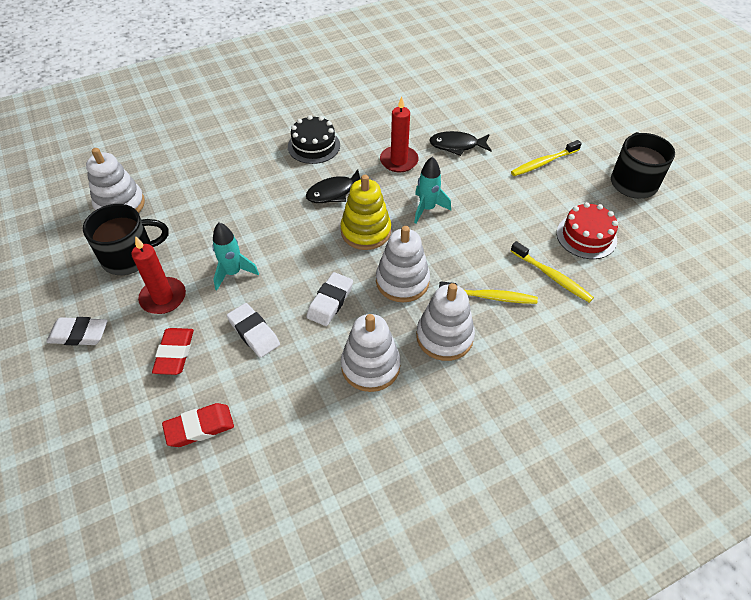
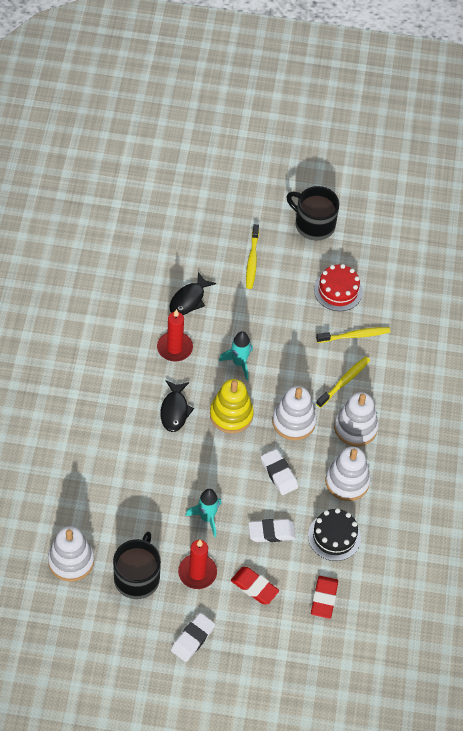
camera: 60 degrees left, 5 degrees up
black cake [288,115,340,164] -> black cake moved to [308,508,361,561]

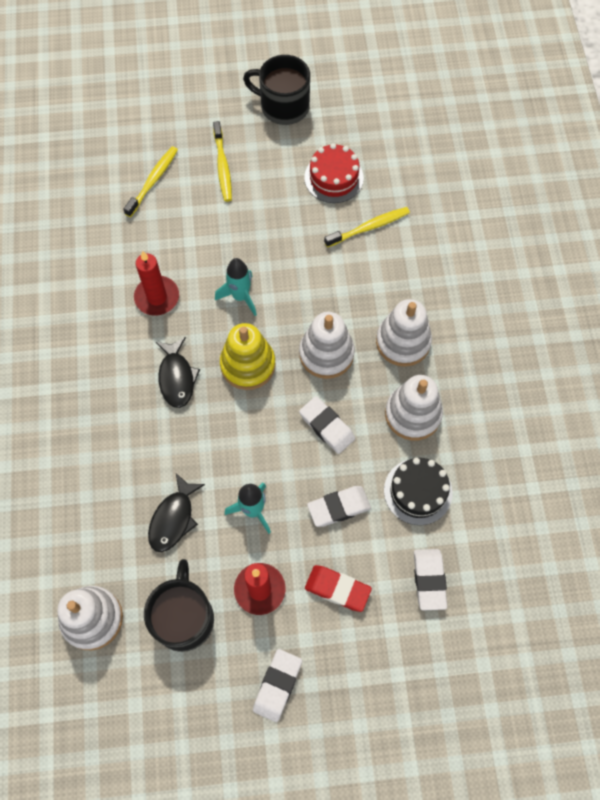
camera: 10 degrees left, 10 degrees up
black fish [169,272,216,315] -> black fish moved to [148,473,205,552]
red eraser [311,576,338,619] -> white eraser [414,549,447,610]
yellow toothbrush [316,357,370,408] -> yellow toothbrush moved to [123,146,178,217]

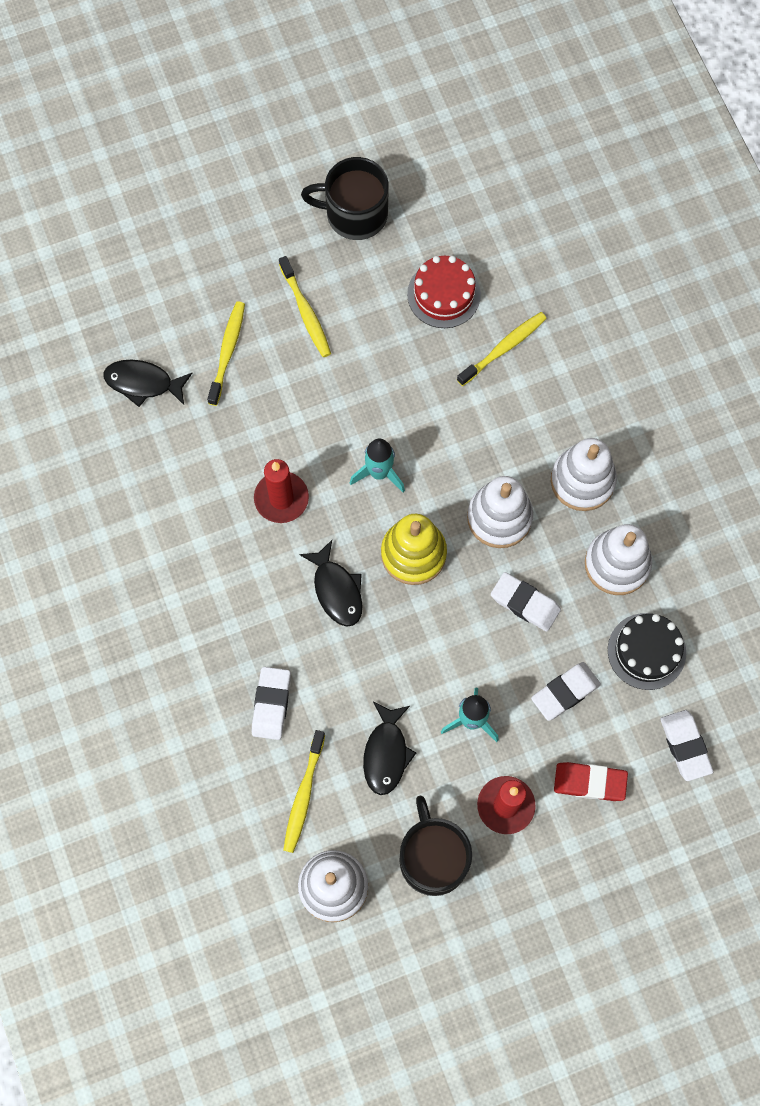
camera: 15 degrees left, 5 degrees up
white eraser [253,649,302,722] -> white eraser moved to [252,667,291,740]
none -> black fish [104,360,192,407]
none -> yellow toothbrush [283,730,325,853]

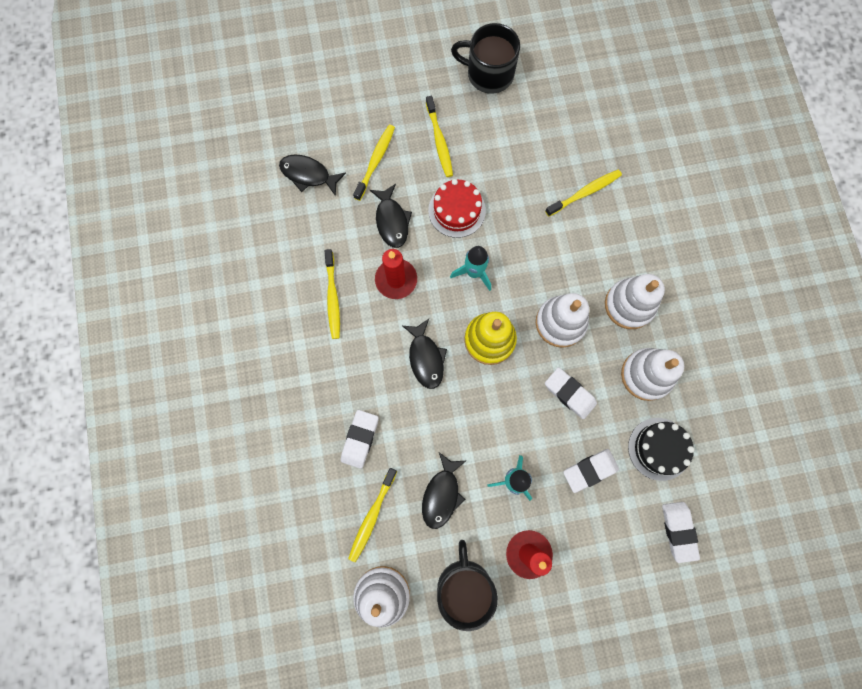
camera: 10 degrees right, 5 degrees up
red cake [407,256,481,328] -> red cake moved to [428,179,486,238]
red eraser [554,762,628,801] -> none
none -> yellow toothbrush [325,249,340,339]
none -> black fish [370,184,412,248]

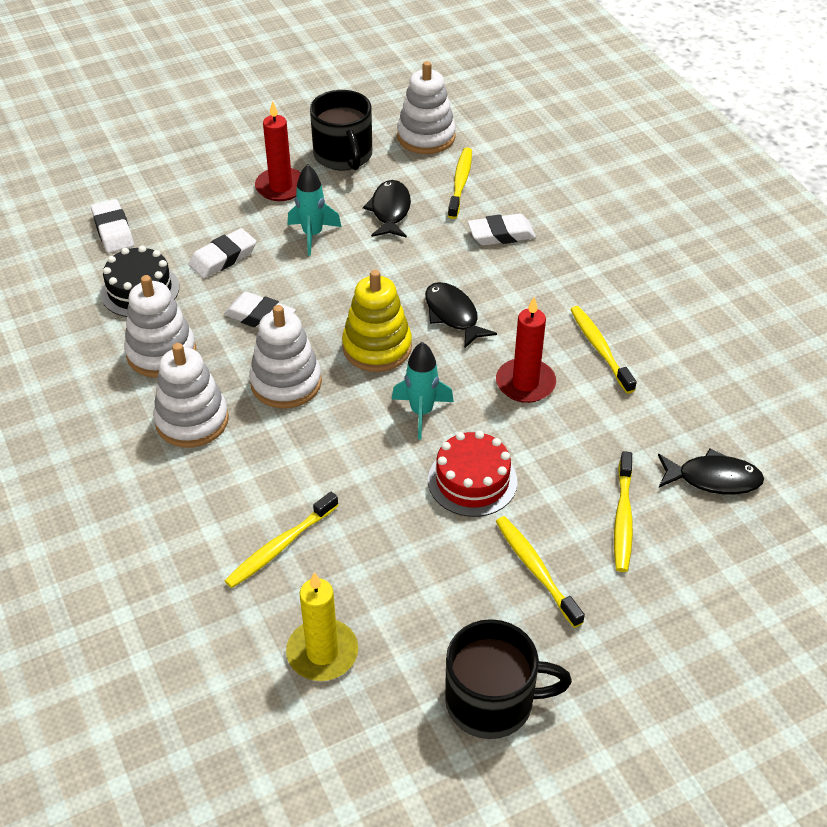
camera: 165 degrees right, 30 degrees down
white eraser [341,410,379,469] -> white eraser turned 75 degrees clockwise [468,214,536,246]
black fish [370,184,412,248] -> none
none -> yellow candle [286,572,358,681]

